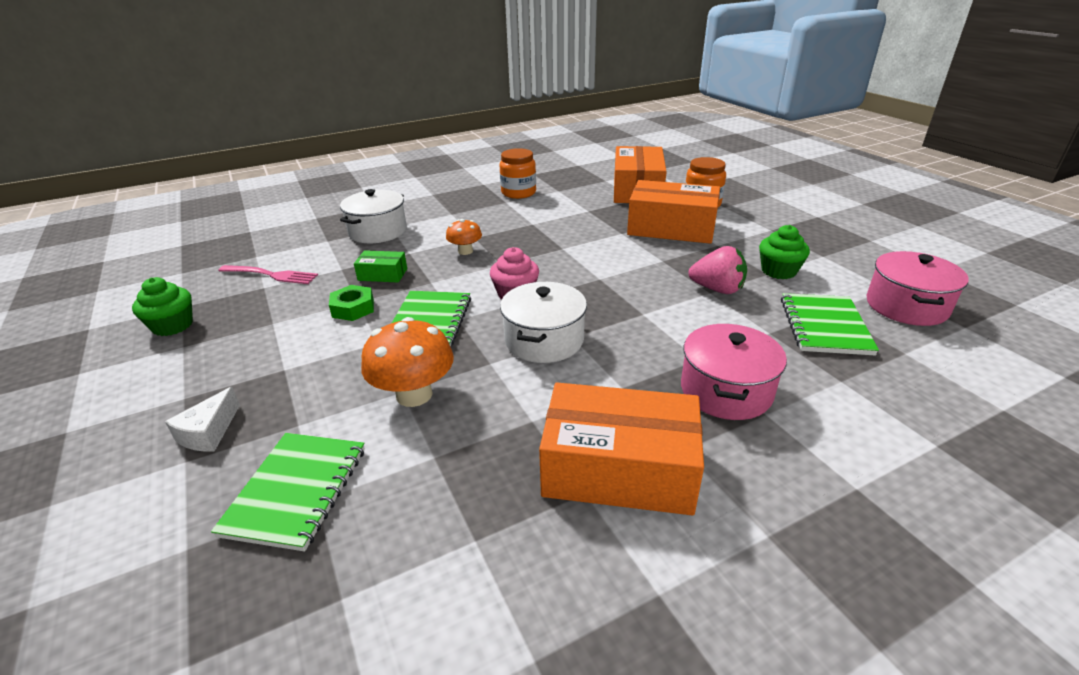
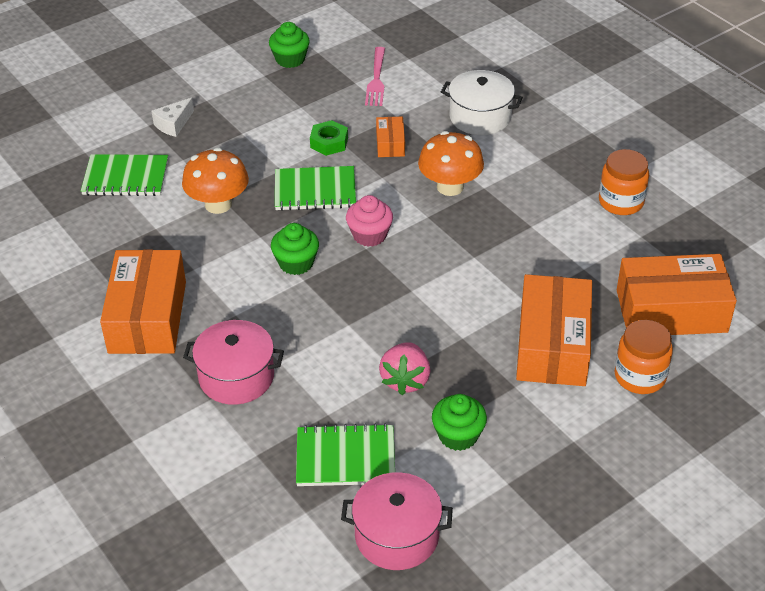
camera: 80 degrees right, 10 degrees up
white cheese [165,387,240,452] -> white cheese turned 60 degrees counterclockwise [152,98,194,137]
green box [354,250,407,282] -> orange box [376,117,405,157]
orange mushroom [446,219,482,255] -> orange mushroom [418,131,484,196], size x1.72
white pot [500,282,587,363] -> green cupcake [271,223,319,275]

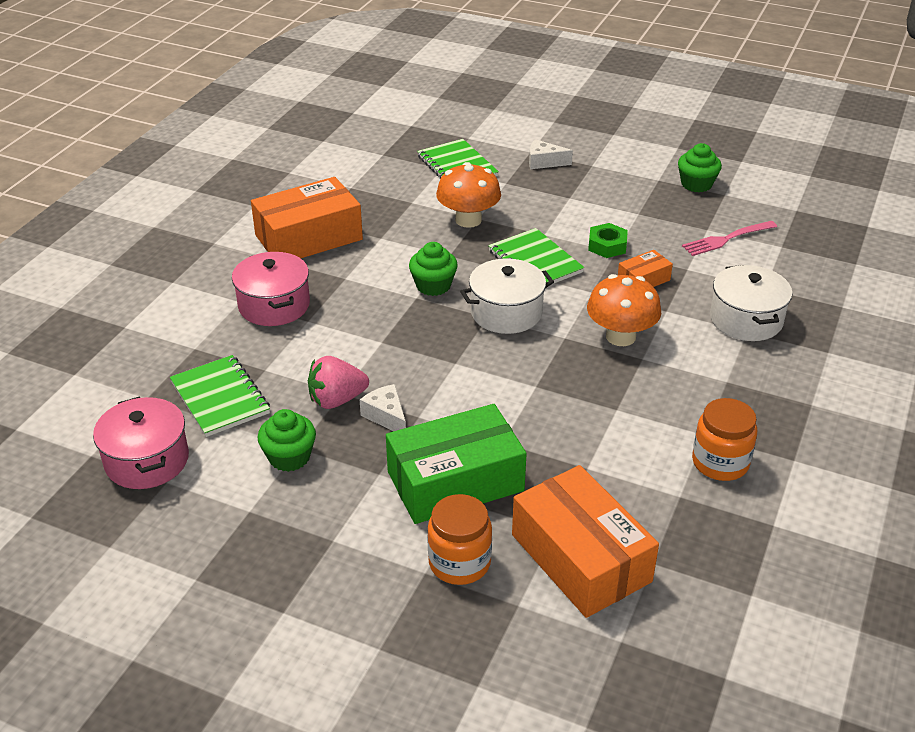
camera: 60 degrees right, 5 degrees down
pink cupcake [346,195,393,247] -> white pot [460,258,554,334]
orange box [516,274,592,386] -> green box [386,404,527,524]
none -> white cheese [360,384,406,431]

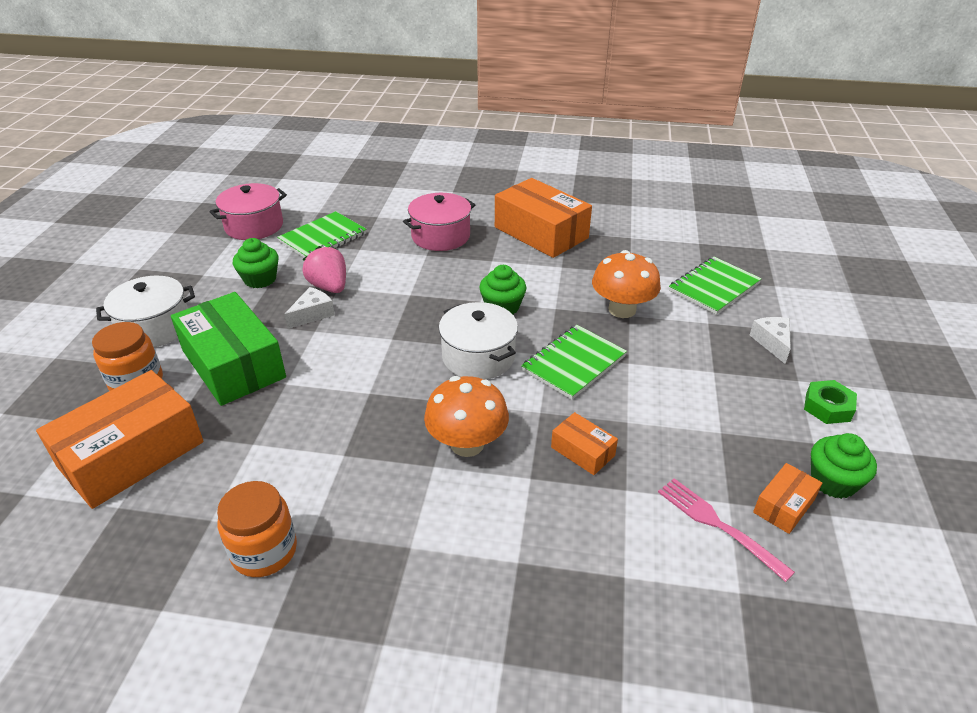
camera: 75 degrees right, 0 degrees up
green nut [588,223,628,258] -> green nut moved to [804,380,857,424]
white pot [710,265,792,341] -> white pot moved to [96,276,195,347]
none -> orange box [753,463,822,534]

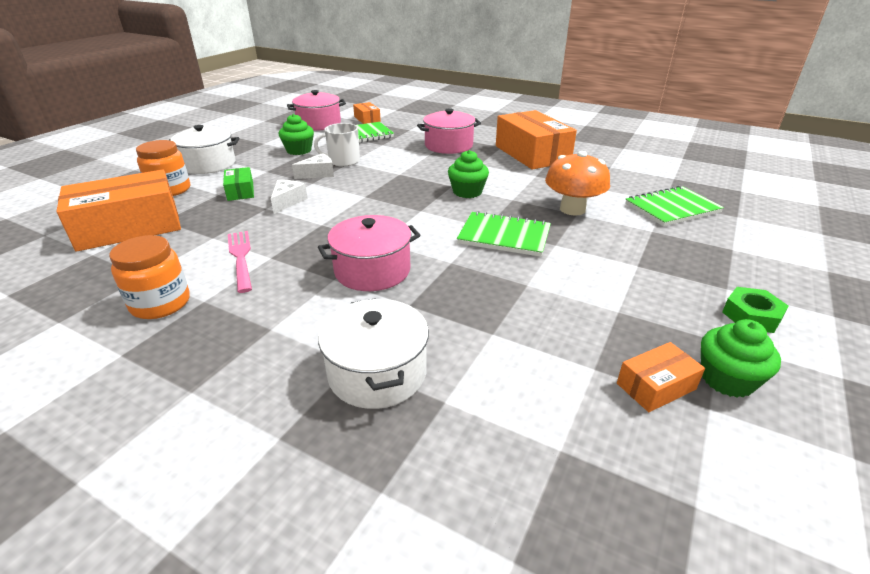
camera: 20 degrees right, 5 degrees down
green box [171,292,286,406] -> green box [223,167,254,201], size x0.47
pink strawberry [302,246,346,293] -> white mug [314,123,360,167]
orange mushroom [424,376,509,457] -> pink pot [318,215,421,291]
white pot [439,302,518,380] -> white pot moved to [318,298,429,409]
green notebook [521,325,627,400] -> green notebook turned 45 degrees clockwise [457,211,551,257]
orange box [551,412,618,475] -> orange box moved to [353,102,381,124]
pink fork [658,478,795,582] -> pink fork moved to [228,231,252,293]
white cheese [750,317,791,364] -> white cheese moved to [271,180,308,214]

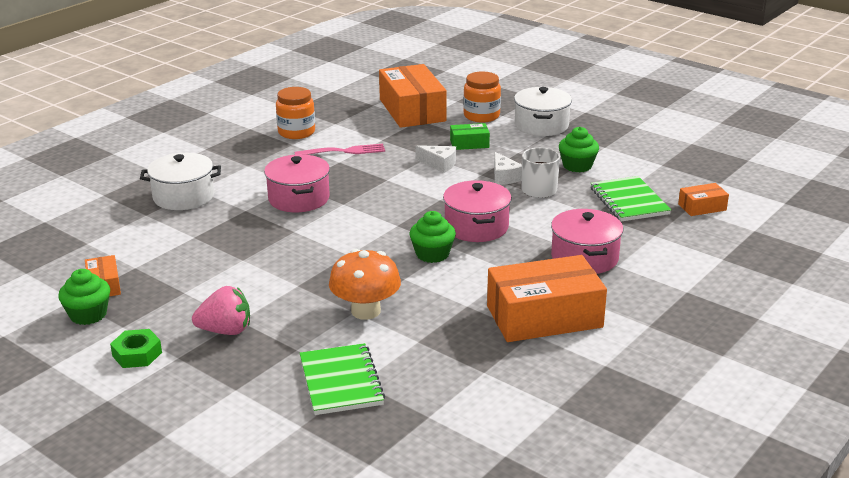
camera: 100 degrees right, 5 degrees down
pink pot [287,90,346,131] -> pink pot moved to [443,180,512,242]
green notebook [457,211,551,257] -> none
none -> pink strawberry [192,286,250,335]

